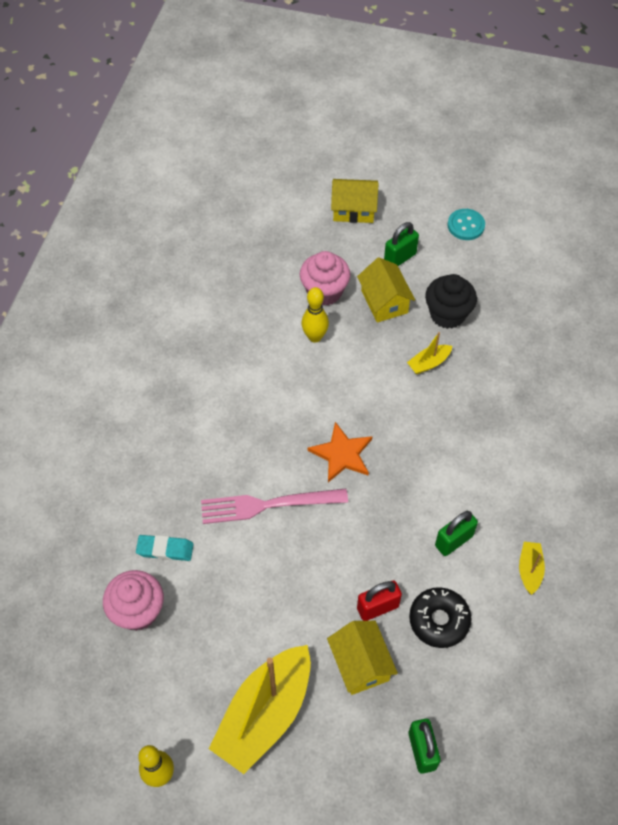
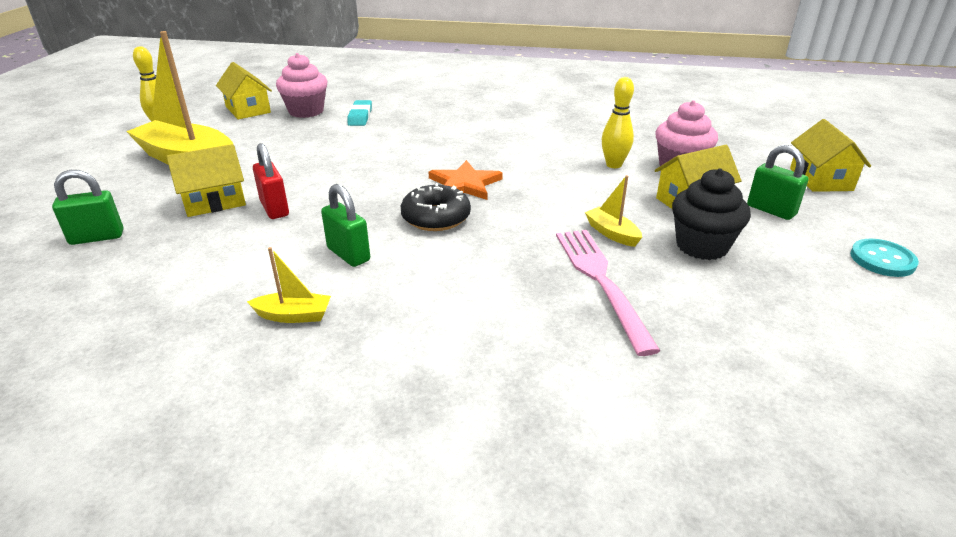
camera: 85 degrees right, 25 degrees down
pink fork [201,489,348,524] -> pink fork moved to [556,230,660,356]
black donut [409,587,472,648] -> black donut moved to [401,183,471,231]
none -> yellow house [216,62,272,119]

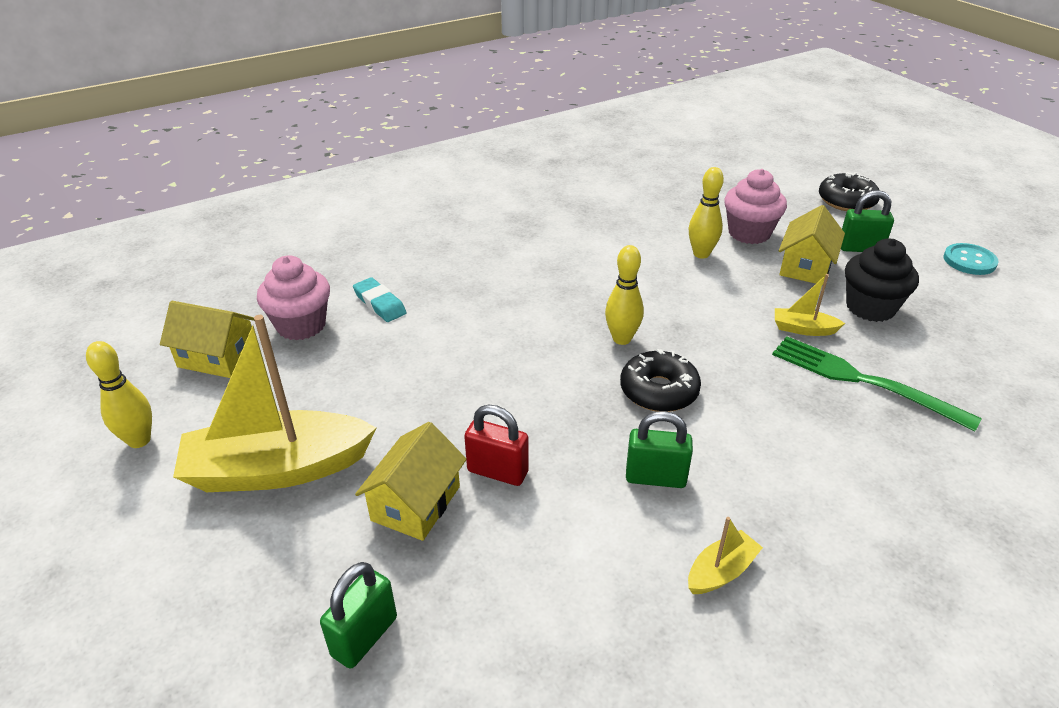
camera: 40 degrees left, 5 degrees up
orange star [429,160,503,200] -> yellow bowling pin [605,245,644,345]
pink fork [556,230,660,356] -> green fork [772,336,982,432]
yellow house [790,119,871,192] -> black donut [819,172,880,211]

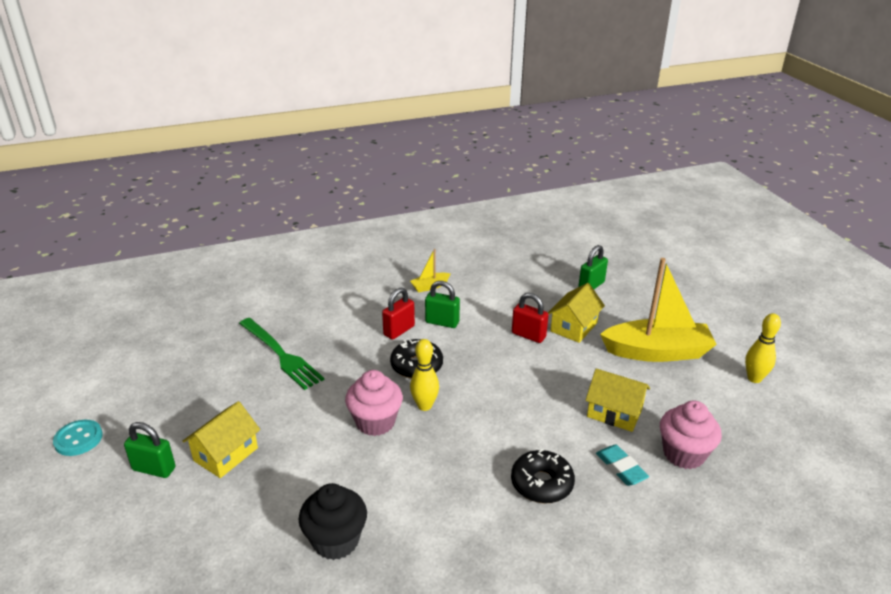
camera: 170 degrees left, 5 degrees down
yellow house [160,301,255,378] -> yellow house moved to [585,368,650,432]
yellow bowling pin [689,167,724,259] -> none
pink cupcake [724,169,787,244] -> pink cupcake moved to [345,370,403,436]
yellow boat [775,274,845,336] -> none
black donut [819,172,880,211] -> black donut moved to [511,449,575,503]
black cupcake [845,239,919,322] -> black cupcake moved to [298,483,367,560]
none -> red padlock [382,288,415,340]

